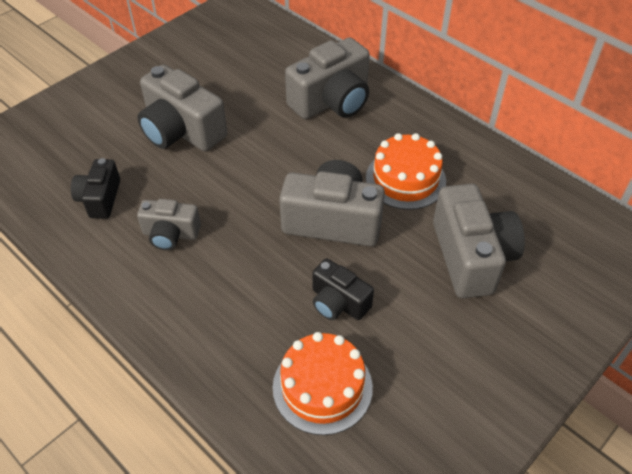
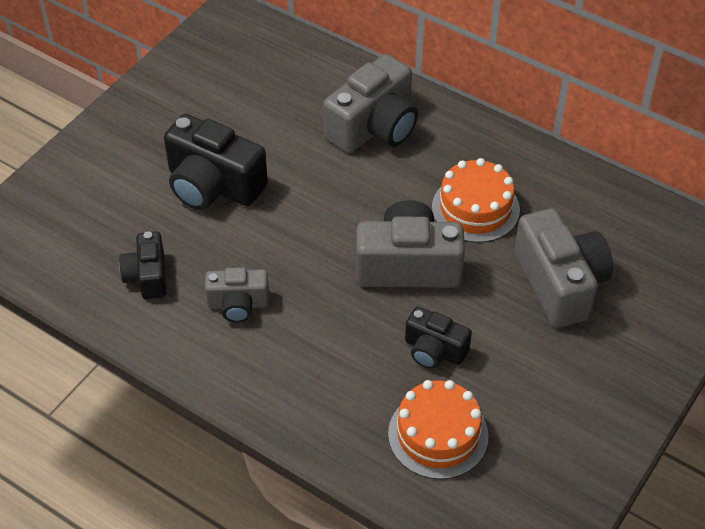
camera: 10 degrees left, 0 degrees up
grey camera [137,65,227,151] -> black camera [164,114,268,210]

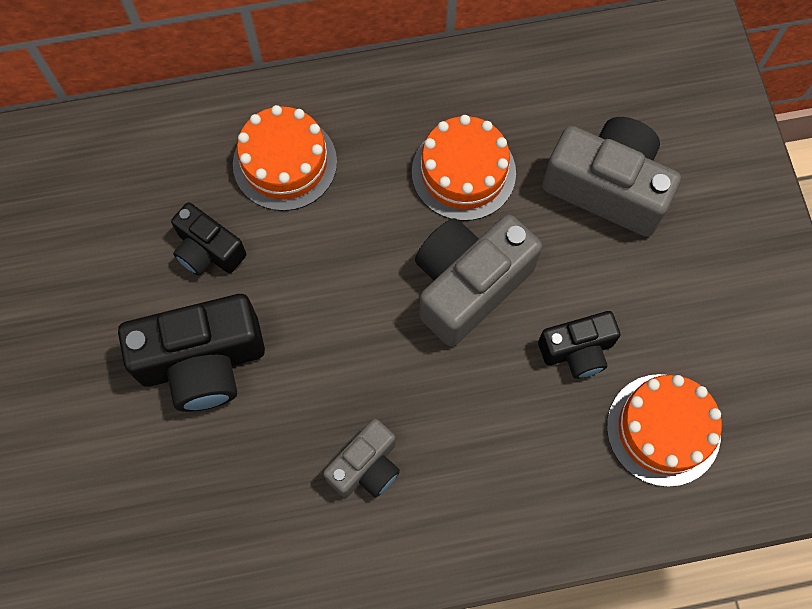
camera: 45 degrees left, 20 degrees up
black camera [119,231,166,299] -> black camera moved to [171,203,246,276]
grey camera [323,54,418,153] -> orange cake [233,105,337,211]

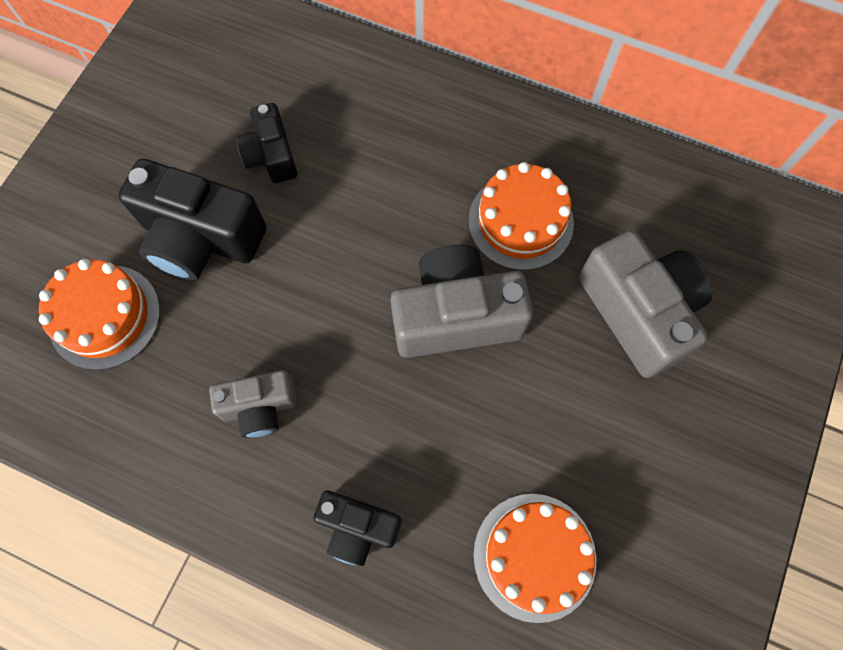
camera: 35 degrees right, 0 degrees up
orange cake [233,105,337,211] -> orange cake moved to [39,259,160,370]
black camera [538,311,620,379] -> black camera moved to [314,490,402,566]

